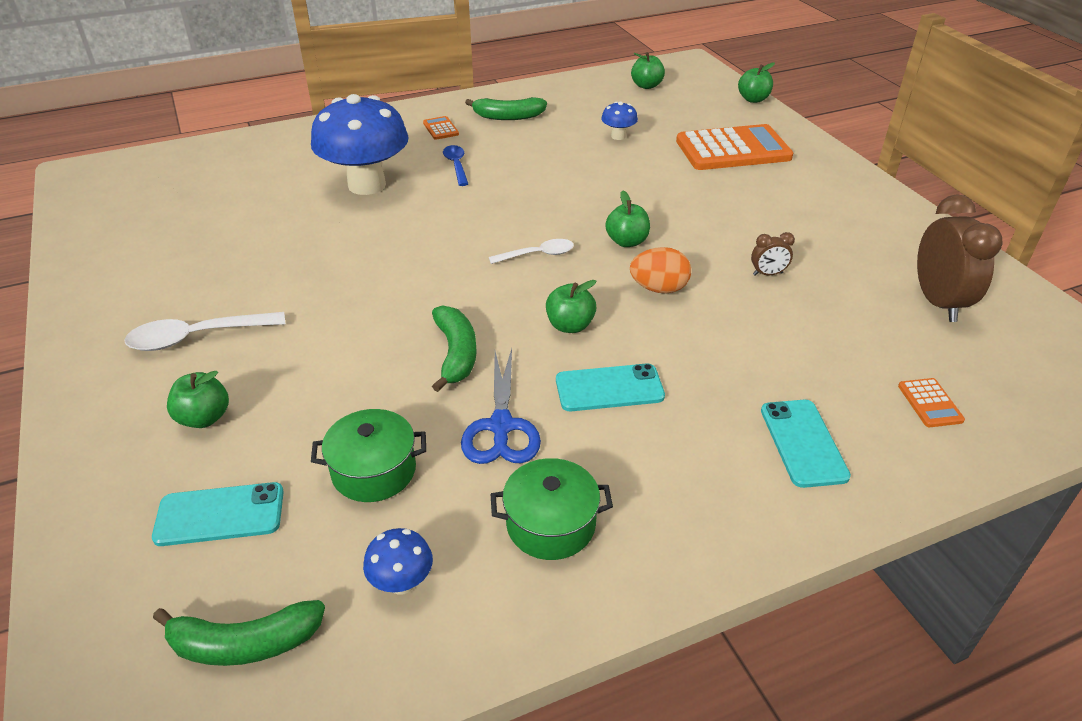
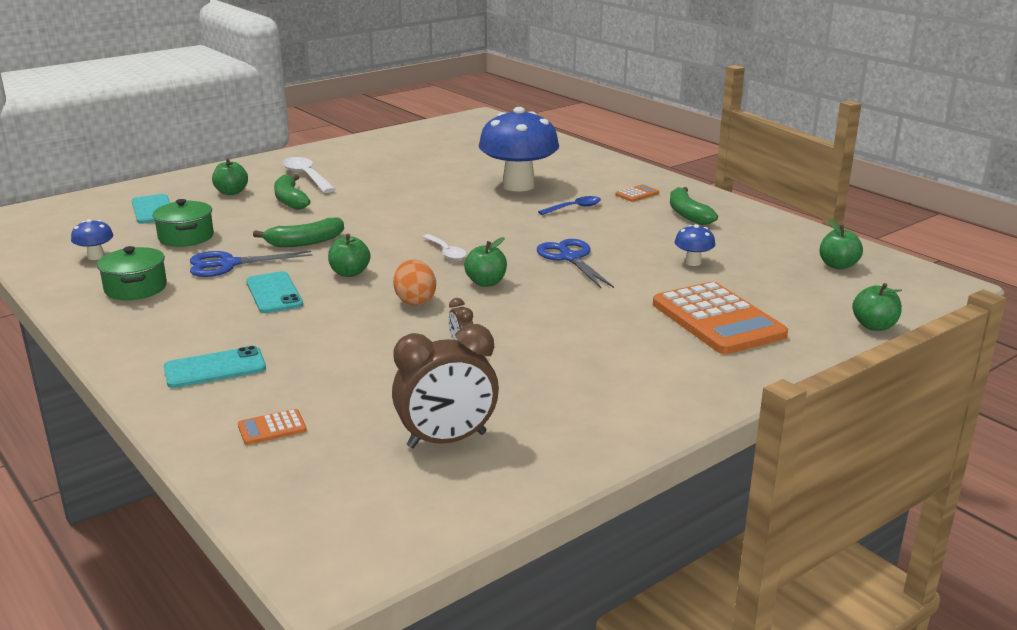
camera: 75 degrees right, 15 degrees down
green banana [153,600,325,666] -> green banana moved to [274,174,311,210]
none -> blue scissors [537,239,614,288]

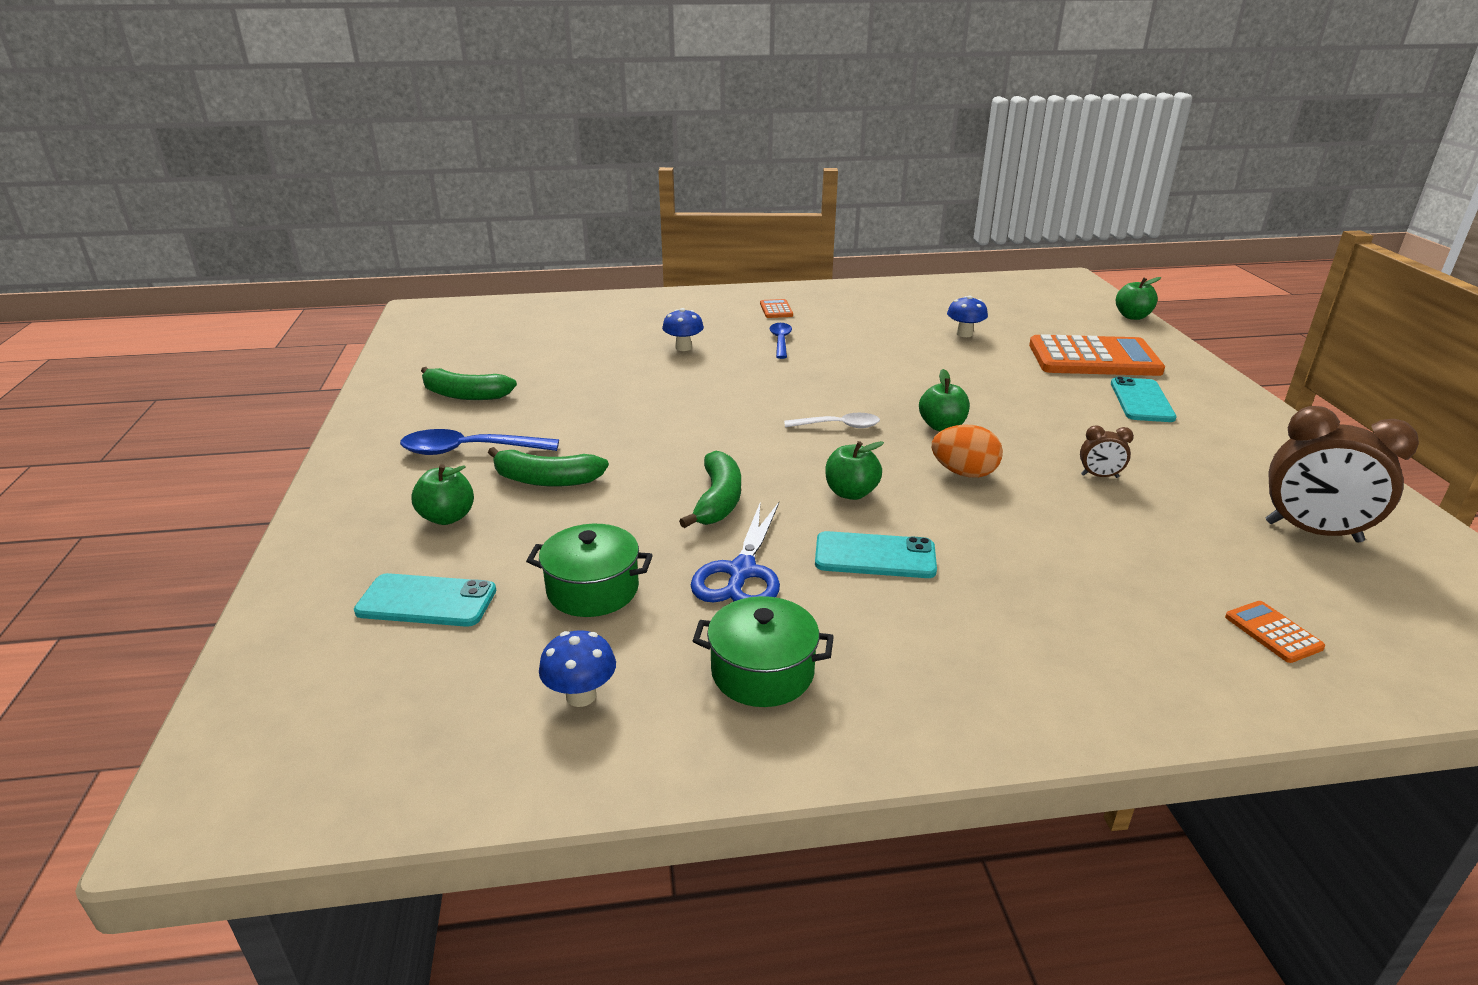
camera: 60 degrees left, 5 degrees up
turquoise phone [164,346,266,388] -> turquoise phone moved to [1111,377,1177,422]
orange calculator [238,409,307,445] -> orange calculator turned 150 degrees clockwise [1225,601,1325,663]
white spoon [282,157,336,193] -> blue spoon [400,429,559,455]
brown clock [392,324,499,448] -> brown clock turned 105 degrees clockwise [1265,406,1419,542]
blue mushroom [479,107,559,191] -> blue mushroom [662,308,704,351], size x0.42
blue scissors [537,239,614,288] -> none
green banana [670,187,718,225] -> green banana moved to [421,367,517,400]
green apple [819,219,863,270] -> none

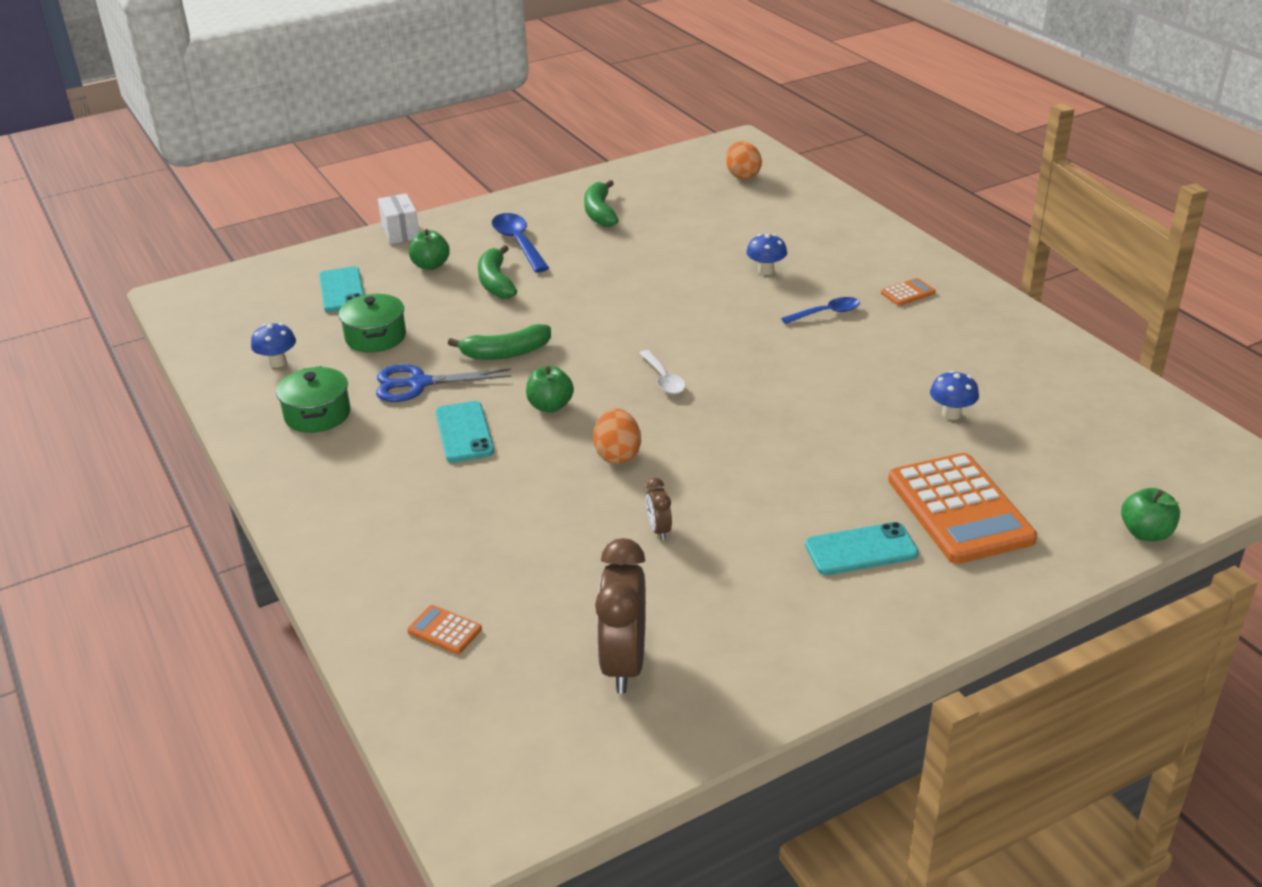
camera: 70 degrees right, 5 degrees up
green apple [919,369,970,431] -> none
orange calculator [1225,601,1325,663] -> orange calculator turned 105 degrees counterclockwise [407,605,482,654]
none -> white box [378,193,419,244]
none -> orange egg [726,141,762,180]

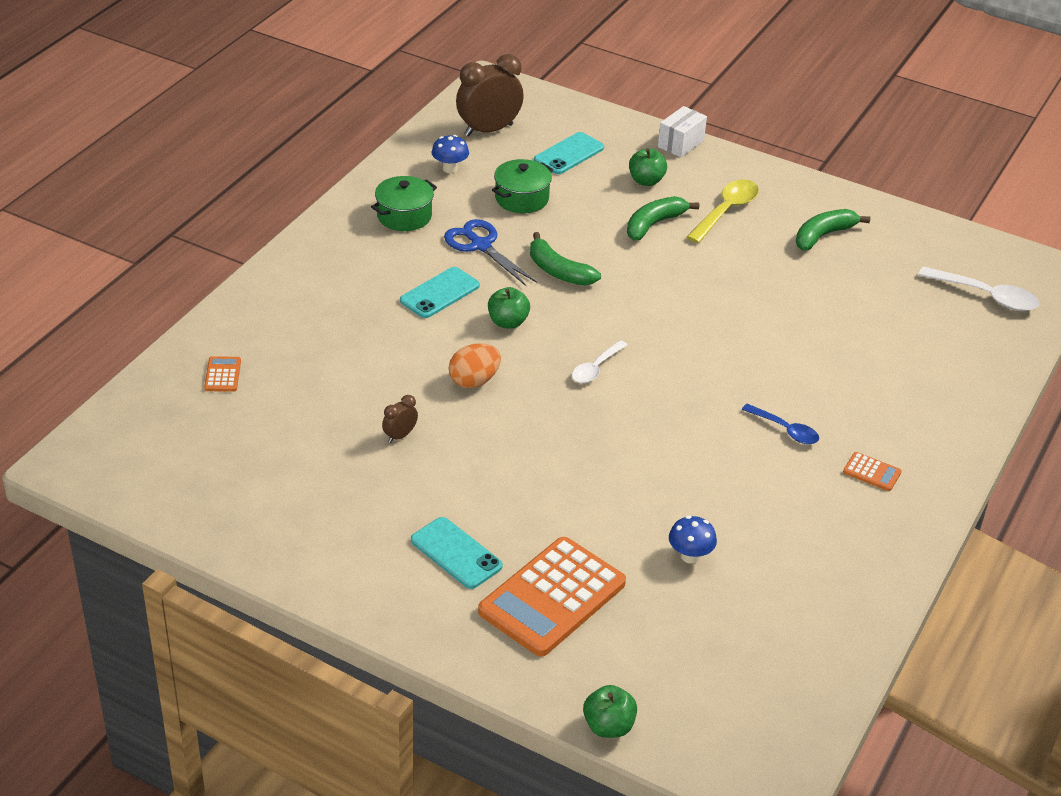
camera: 55 degrees right, 5 degrees up
blue spoon [492,213,549,273] -> yellow spoon [687,180,759,243]
brown clock [595,538,646,694] -> brown clock moved to [456,54,524,136]
orange egg [726,141,762,180] -> white spoon [918,267,1039,311]
blue mushroom [746,234,787,275] -> none

